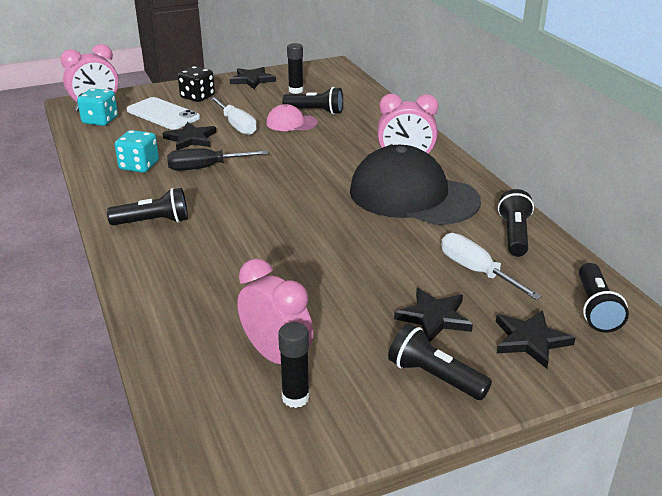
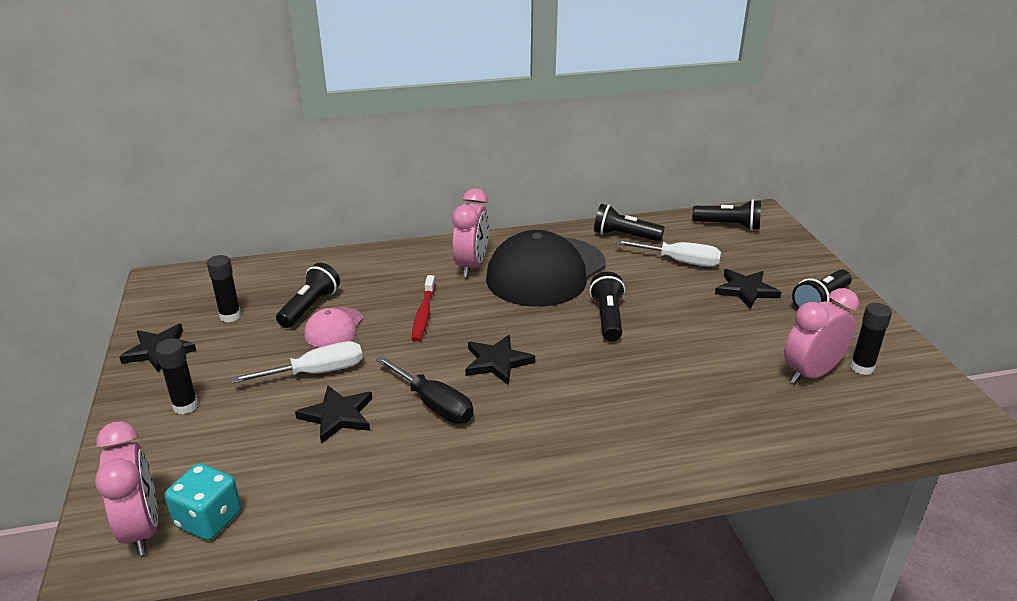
camera: 80 degrees left, 0 degrees up
black flashlight [107,188,188,225] -> black flashlight moved to [589,272,625,342]
turquoise dice [115,130,159,173] -> none
white phone [127,97,200,130] -> none
black screwdriver [167,148,268,171] -> black screwdriver turned 45 degrees counterclockwise [376,356,474,424]
black dice [178,66,215,102] -> black glue stick [156,339,198,414]
white screwdriver [441,233,542,300] -> white screwdriver turned 135 degrees counterclockwise [615,240,721,267]
black star [496,310,576,369] -> black star moved to [465,335,535,385]
none -> red toothbrush [412,275,435,342]

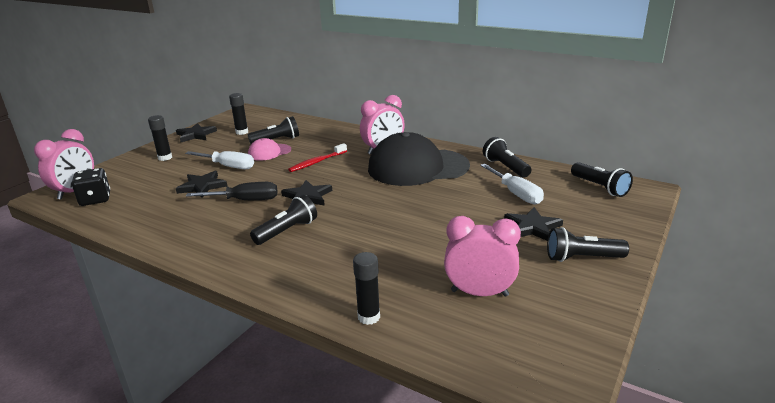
camera: 45 degrees right, 5 degrees down
turquoise dice [165,463,241,540] -> black dice [72,168,110,206]
black screwdriver [376,356,474,424] -> black screwdriver turned 90 degrees counterclockwise [186,182,277,200]
black flashlight [589,272,625,342] -> black flashlight moved to [250,195,317,245]
black glue stick [850,303,892,375] -> black glue stick moved to [353,252,380,325]

